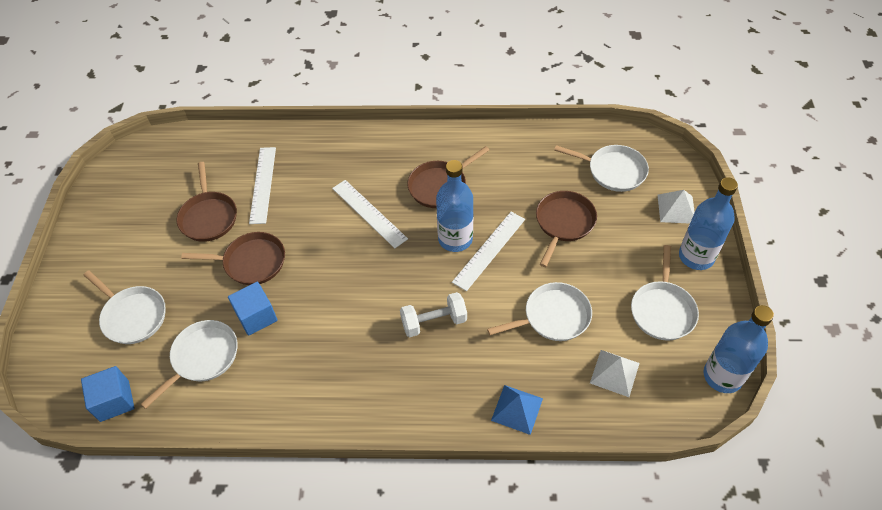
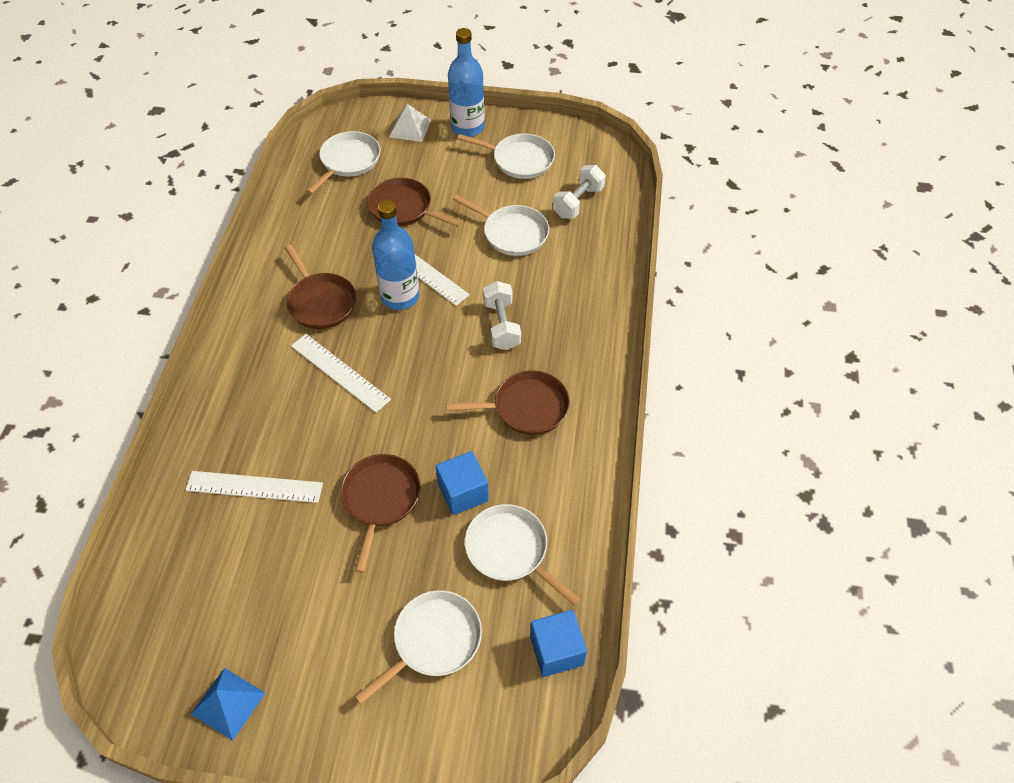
camera: 85 degrees left, 0 degrees up
brown pan [177,162,237,242] -> brown pan moved to [446,370,570,435]
white ruler [332,180,408,248] -> white ruler turned 75 degrees clockwise [291,334,391,413]
white pan [487,282,592,341] -> white pan turned 135 degrees clockwise [453,195,549,256]
blue pyramid [491,385,543,435] -> blue pyramid moved to [191,668,266,741]
white pyramid [590,350,639,397] -> white dumbbell [553,165,606,219]
blue bottle [703,305,774,393] -> none

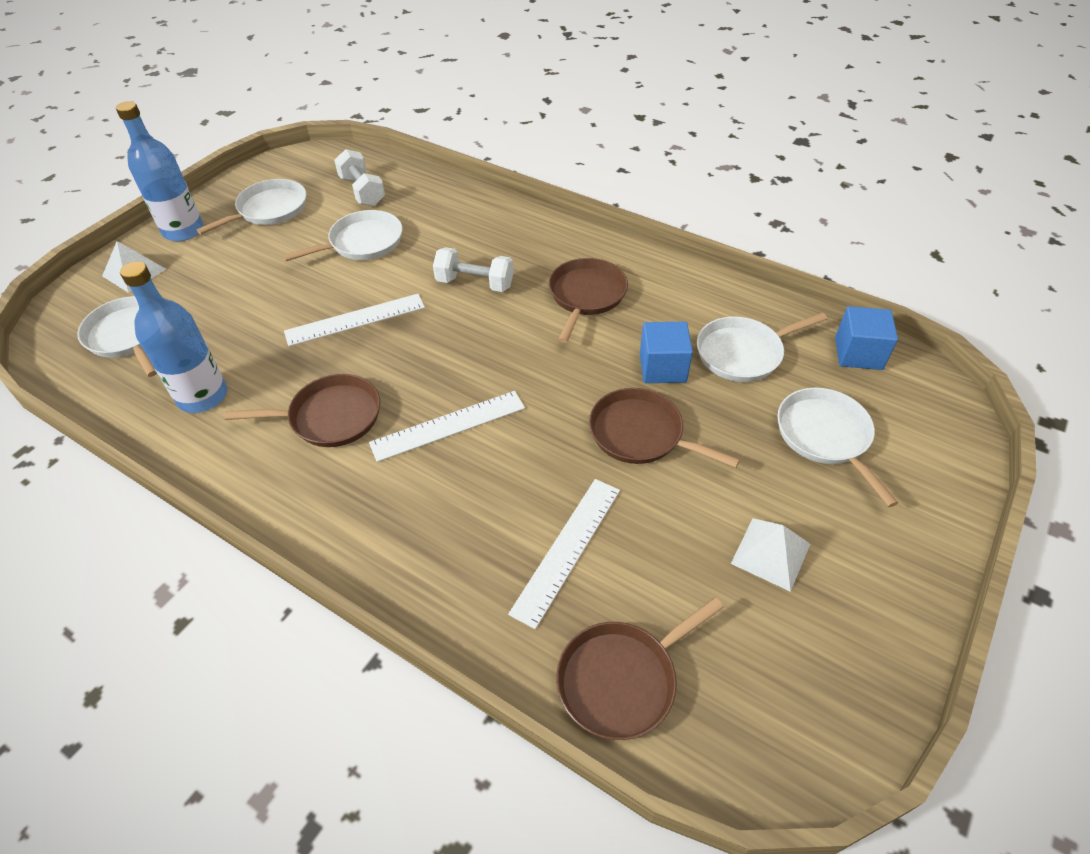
camera: 65 degrees left, 5 degrees down
blue pyramid [191,668,266,741] -> none
brown pan [367,178,462,227] -> brown pan moved to [556,597,724,740]
blue bottle [372,200,419,310] -> blue bottle moved to [120,261,227,413]
none -> white pyramid [731,518,810,592]

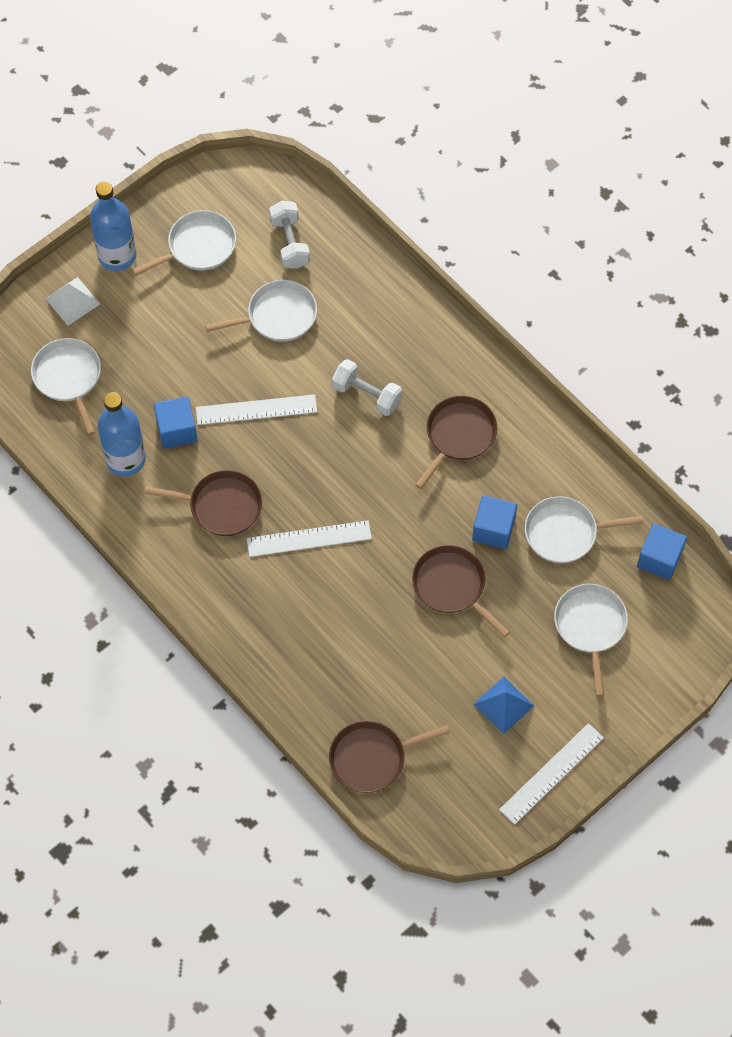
camera: 15 degrees right, 15 degrees up
white ruler [508,479,620,629] -> white ruler moved to [499,723,604,825]
white pyramid [731,518,810,592] -> blue pyramid [473,677,534,734]
none -> blue cube [154,396,198,449]

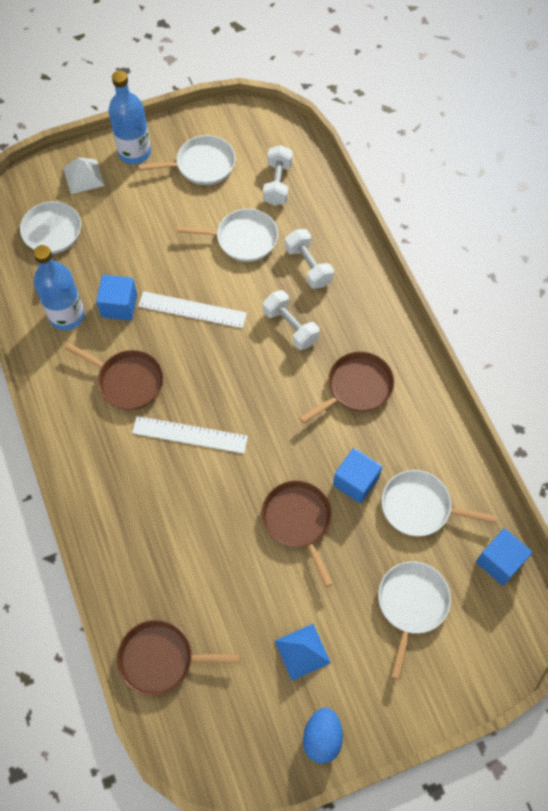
camera: 20 degrees right, 0 degrees up
white ruler [499,723,604,825] -> blue egg [303,708,343,764]
none -> white dumbbell [285,229,334,289]

